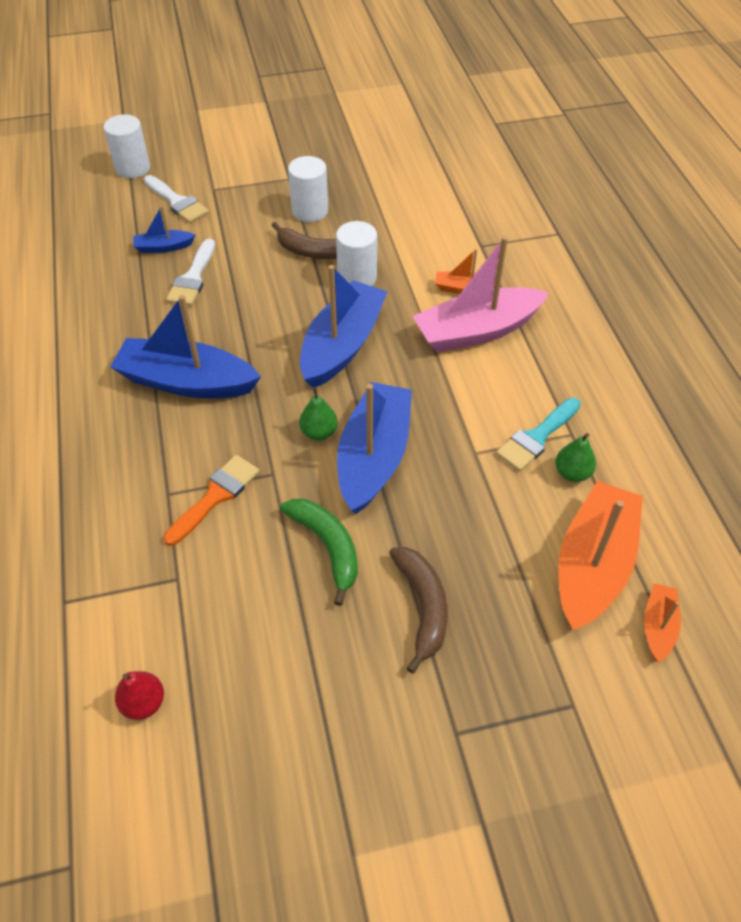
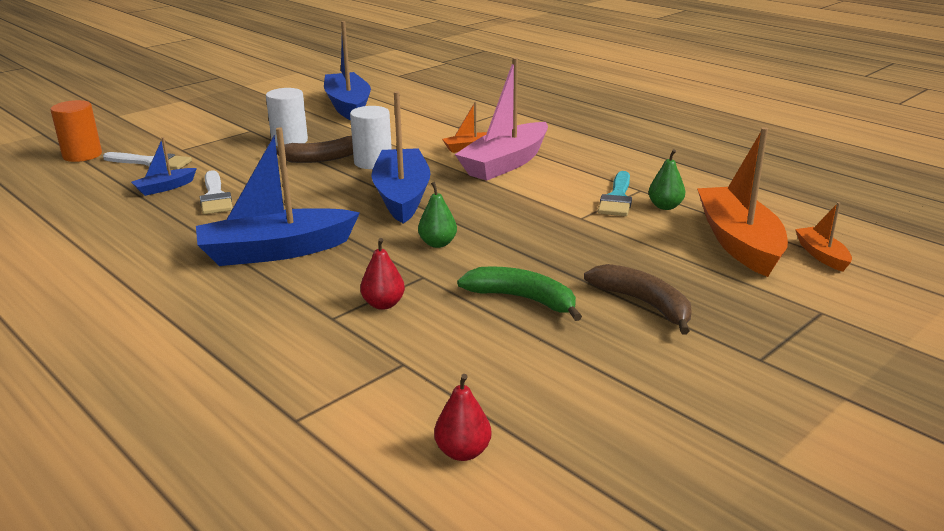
camera: 30 degrees left, 25 degrees down
white cylinder [104,114,150,178] -> orange cylinder [51,100,102,162]
orange brush [163,455,260,546] -> red pear [360,238,405,310]
blue boat [337,382,412,514] -> blue boat moved to [324,21,371,120]

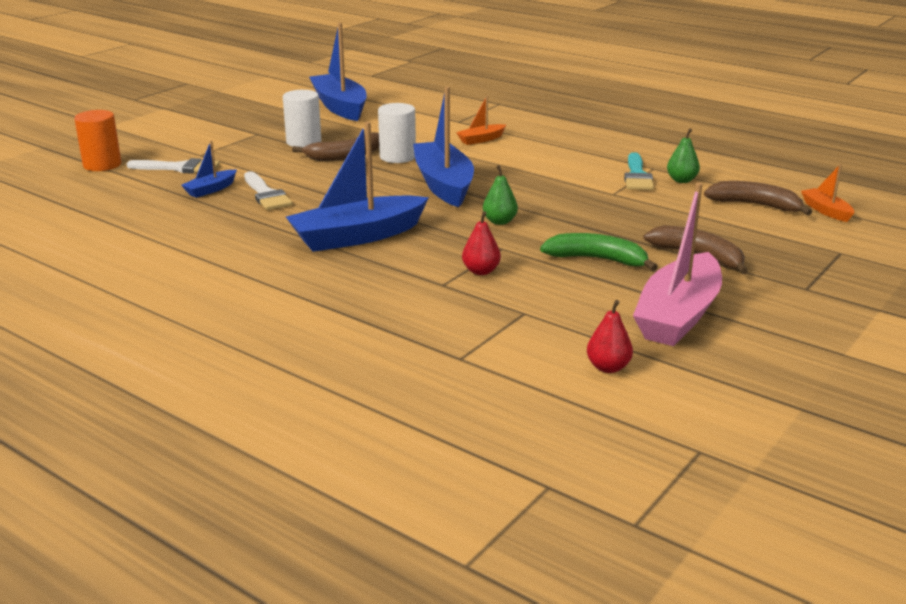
camera: 10 degrees left, 0 degrees up
pink boat [455,58,548,181] -> pink boat moved to [633,182,722,346]
orange boat [697,127,788,277] -> brown banana [704,181,812,215]

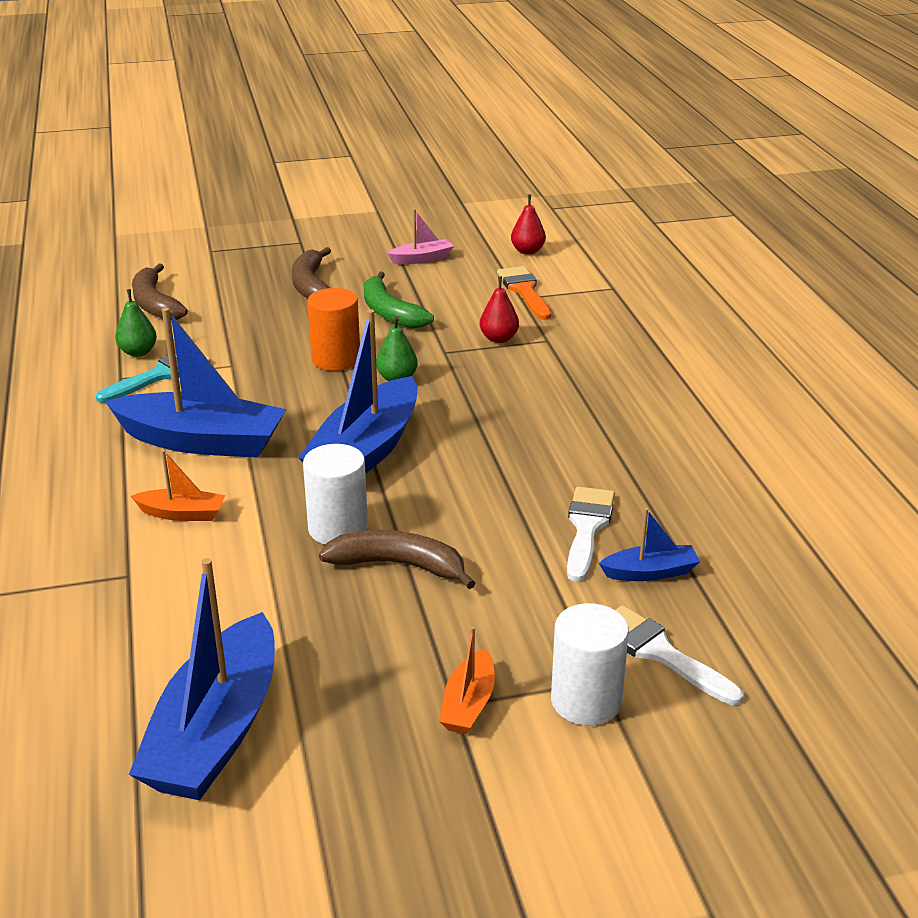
camera: 140 degrees left, 5 degrees up
orange cylinder [74,110,121,171] -> orange cylinder moved to [307,288,360,371]
white cylinder [283,90,321,147] -> white cylinder moved to [551,603,629,726]
blue boat [286,122,429,252] -> blue boat moved to [105,308,286,458]
pink boat [633,182,722,346] -> pink boat [387,209,454,264], size x0.47
orange boat [801,164,854,222] -> orange boat moved to [439,626,495,734]
none -> orange brush [497,266,551,320]

